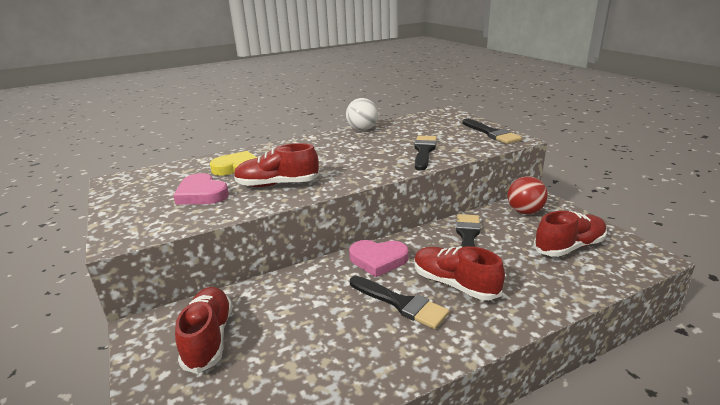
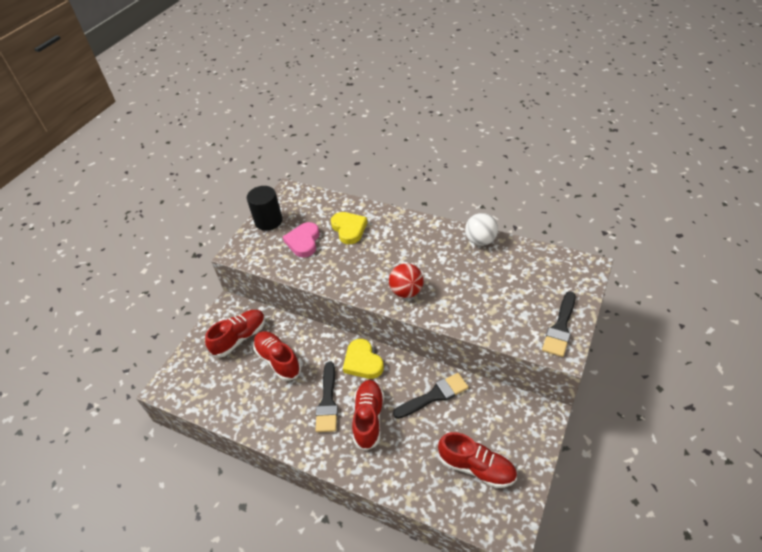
camera: 55 degrees right, 20 degrees up
red shoe [234,143,320,187] -> red shoe moved to [253,331,301,381]
pink heart [349,240,409,277] -> yellow heart [343,339,384,379]
black brush [414,136,437,171] -> none
red ball [508,176,548,214] -> red ball moved to [389,263,424,298]
none -> black cylinder [247,186,283,231]

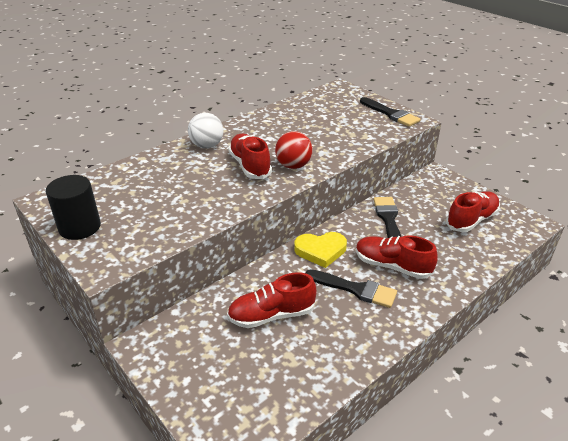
camera: 70 degrees left, 10 degrees down
red shoe [205,310,265,357] -> red shoe moved to [228,134,272,179]
pink heart [283,222,320,257] -> none
yellow heart [331,212,367,244] -> none
white ball [465,213,498,246] -> white ball moved to [188,113,223,148]

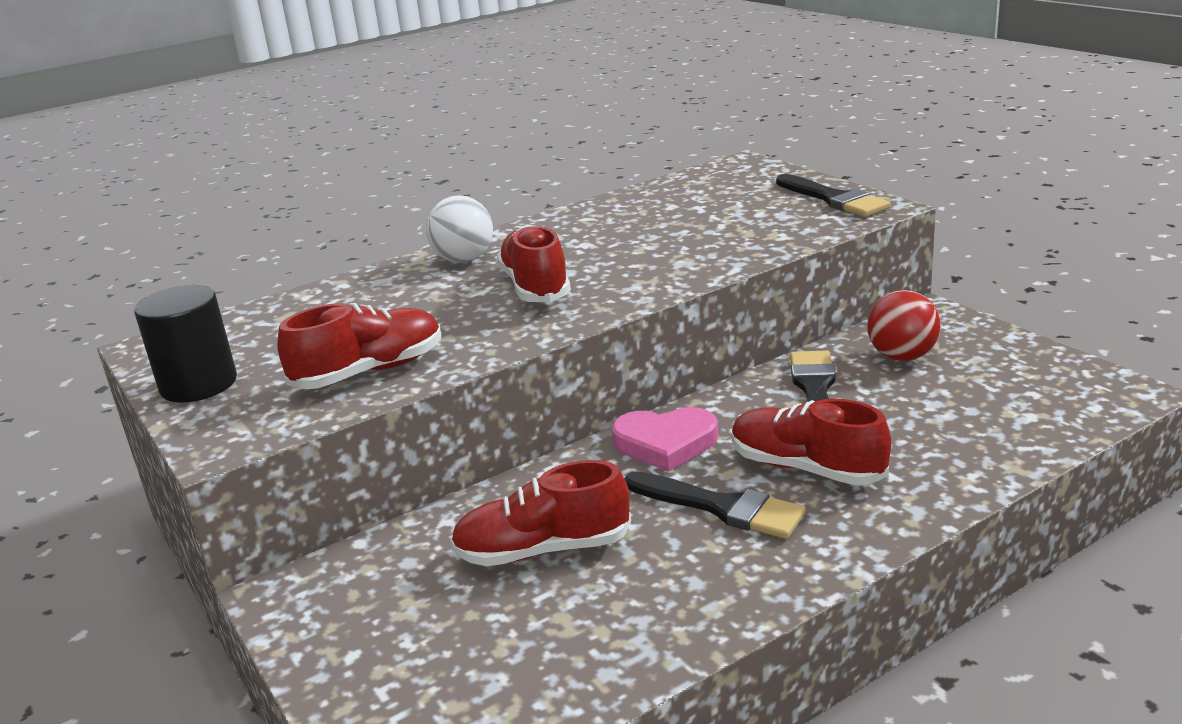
camera: 10 degrees right, 10 degrees down
red ball [275,131,313,169] -> red ball moved to [867,290,941,361]
yellow heart [294,232,347,268] -> pink heart [611,407,718,472]
red shoe [446,191,500,232] -> red shoe moved to [277,303,441,389]

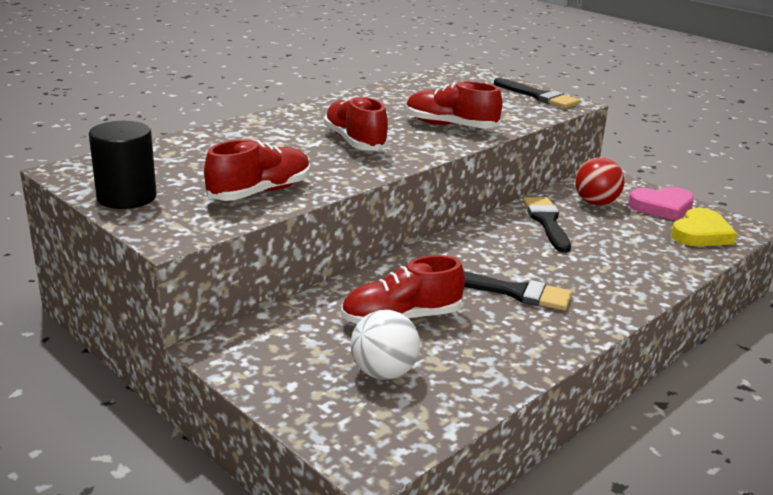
camera: 15 degrees left, 0 degrees up
white ball [426,195,493,263] -> white ball moved to [351,310,420,380]
pink heart [611,407,718,472] -> pink heart moved to [628,187,694,221]
red shoe [732,399,891,485] -> red shoe moved to [406,81,502,128]
none -> yellow heart [671,208,737,246]

